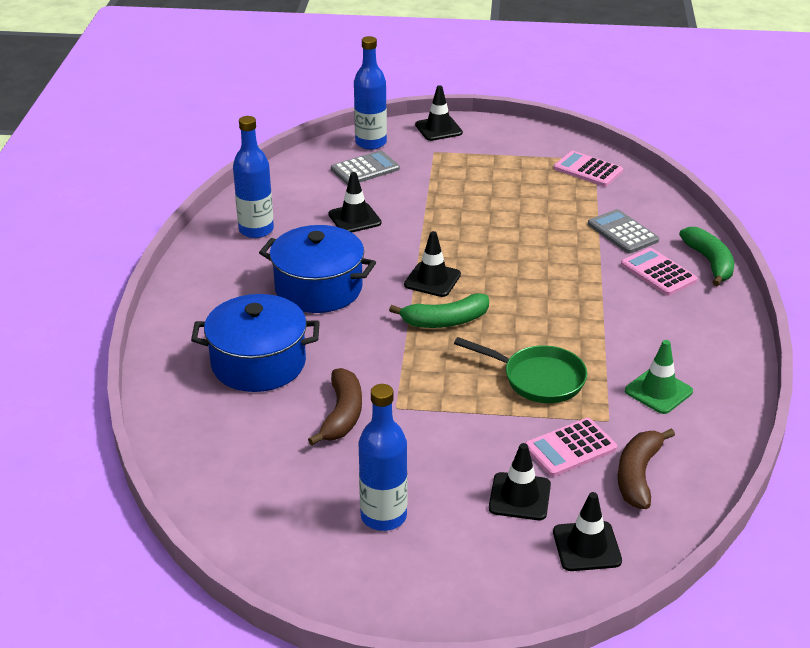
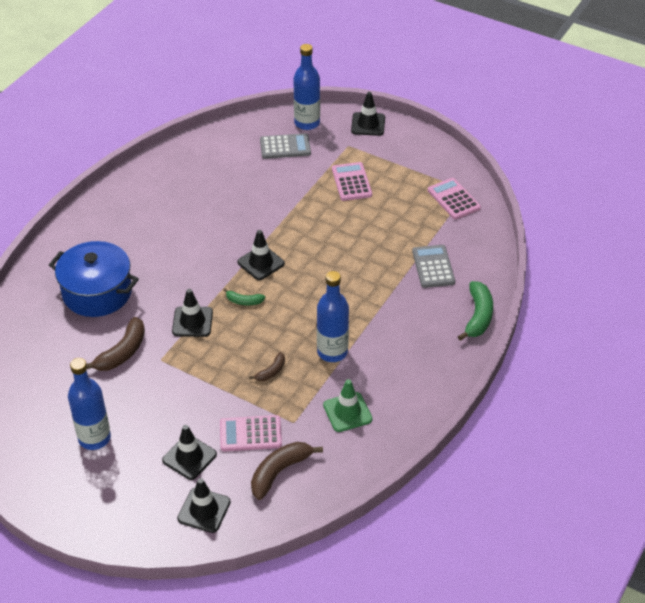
camera: 25 degrees right, 10 degrees up
blue bottle [233,116,274,238] -> blue bottle moved to [317,271,349,362]
blue pot [259,225,376,313] -> none
black traffic cone [328,172,381,233] -> black traffic cone moved to [172,289,213,337]
green banana [389,293,489,328] -> green banana [223,288,265,305], size x0.55
green pan [454,337,587,403] -> brown banana [249,352,285,381]
pink calculator [621,248,698,296] -> pink calculator moved to [332,162,372,201]

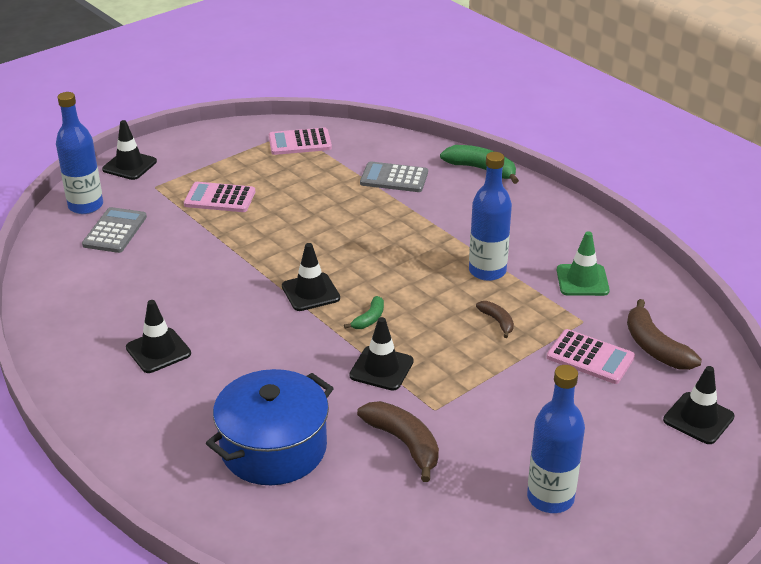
camera: 70 degrees left, 10 degrees down
black traffic cone [162,425,217,480] -> black traffic cone moved to [126,300,191,373]
pink calculator [220,415,282,451] -> pink calculator turned 75 degrees counterclockwise [547,329,635,384]

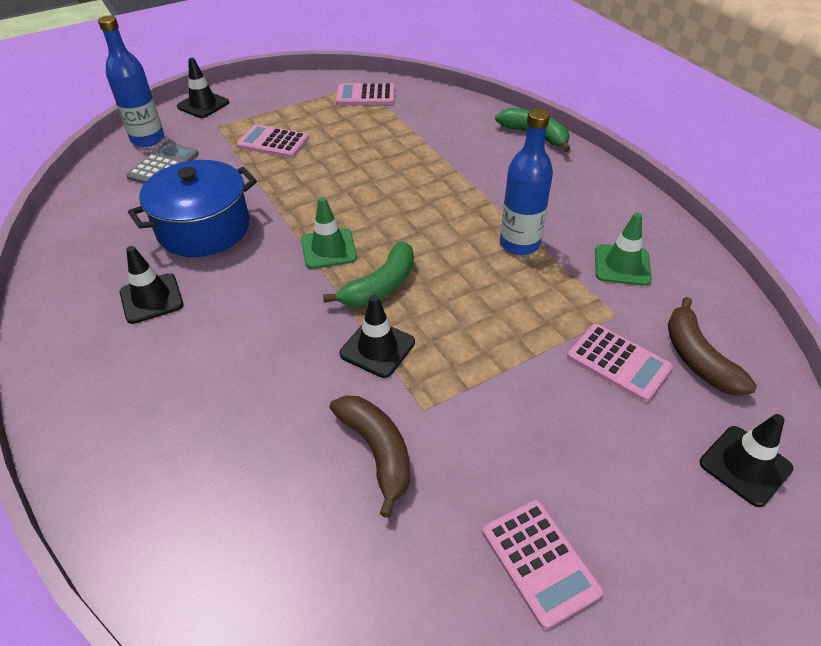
camera: 10 degrees right, 10 degrees up
blue pot [206,369,334,485] -> blue pot moved to [128,160,257,257]
black traffic cone [282,243,340,311] -> green traffic cone [301,197,357,269]
green banana [344,296,384,329] -> green banana [323,241,414,307], size x1.80
grey calculator [360,161,428,192] -> none
brown banana [476,301,514,338] -> none
blue bottle [527,365,585,513] -> pink calculator [482,500,603,629]

